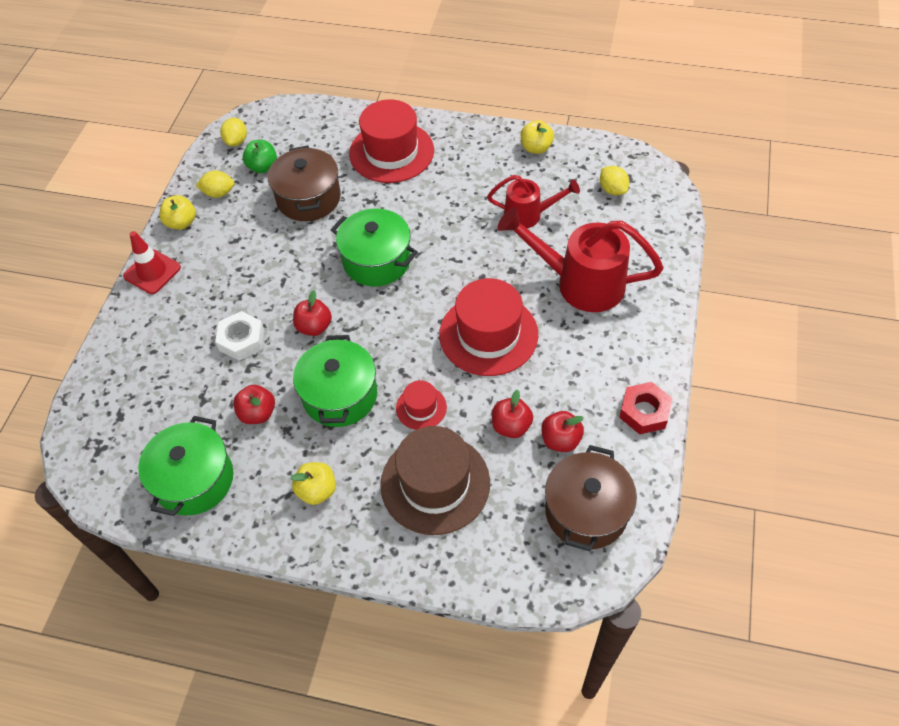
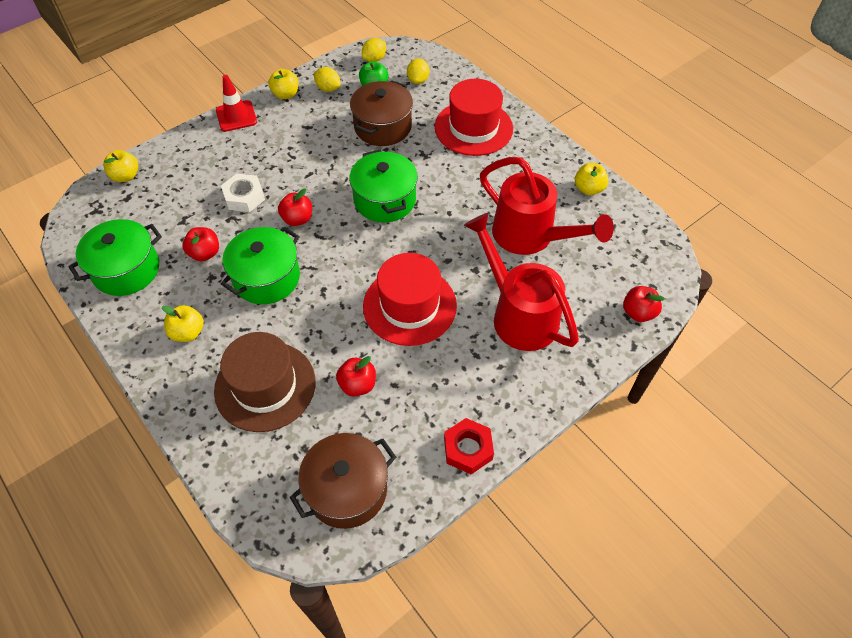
camera: 35 degrees right, 0 degrees up
red hat [396,380,447,430] -> none
red watering can [487,175,580,228] -> red watering can [480,157,614,255], size x1.70
red apple [541,411,584,452] -> red apple moved to [623,286,665,322]
yellow lemon [600,166,629,195] -> yellow lemon moved to [407,58,429,84]
none -> yellow apple [103,150,138,182]

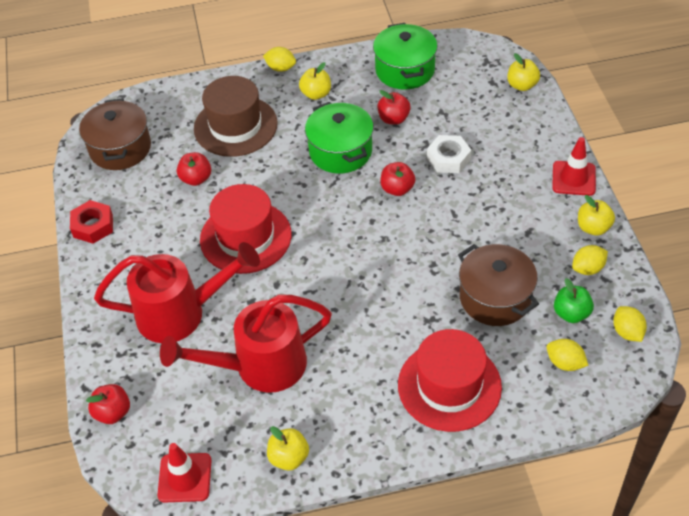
camera: 120 degrees right, 5 degrees down
green pot [349,150,418,223] -> none
none -> red traffic cone [157,443,212,502]
none -> yellow lemon [263,47,296,72]

